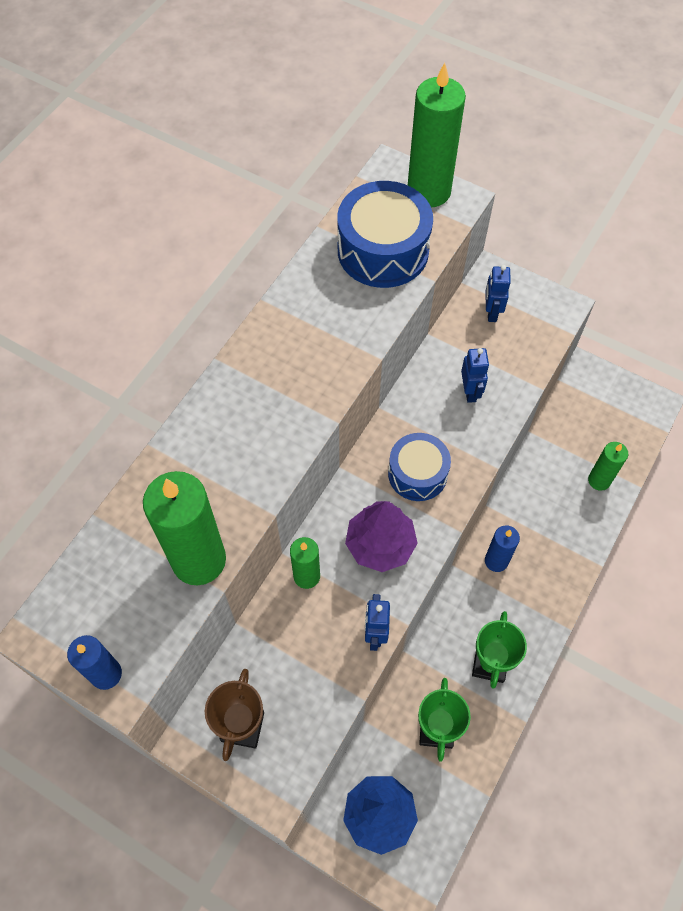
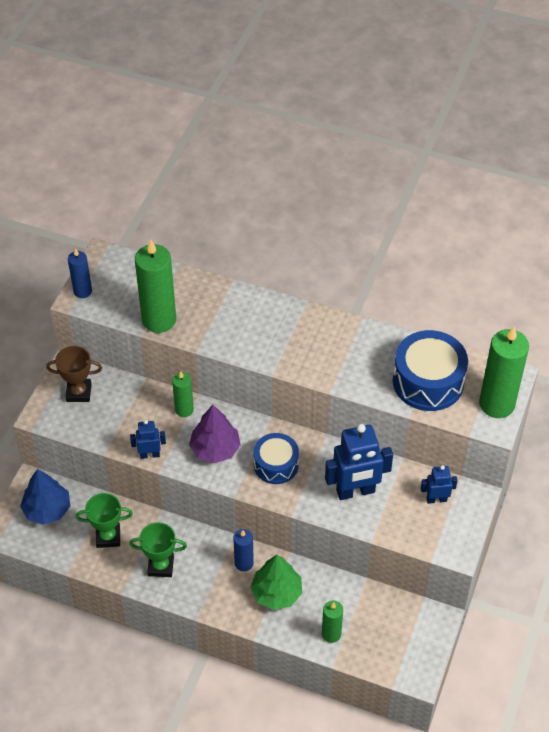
camera: 80 degrees right, 10 degrees down
blue robot [461,348,489,403] -> blue robot [325,424,393,500], size x1.88
none -> green tree [251,555,302,610]

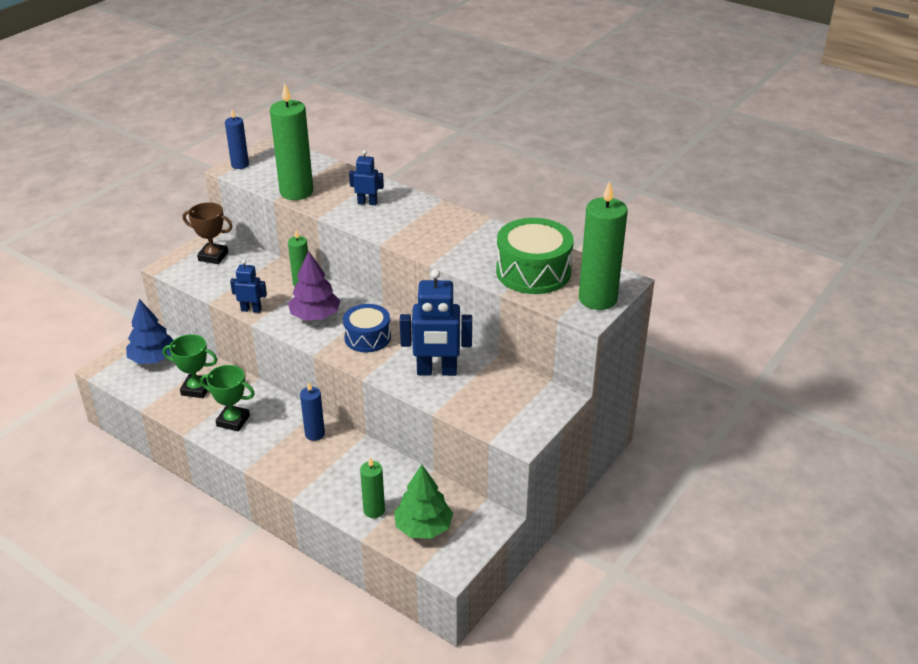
camera: 15 degrees right, 15 degrees down
green tree [251,555,302,610] -> green tree moved to [394,464,453,539]
blue drum [393,330,468,411] -> green drum [496,218,574,294]
blue robot [421,465,458,504] -> blue robot moved to [349,150,384,205]

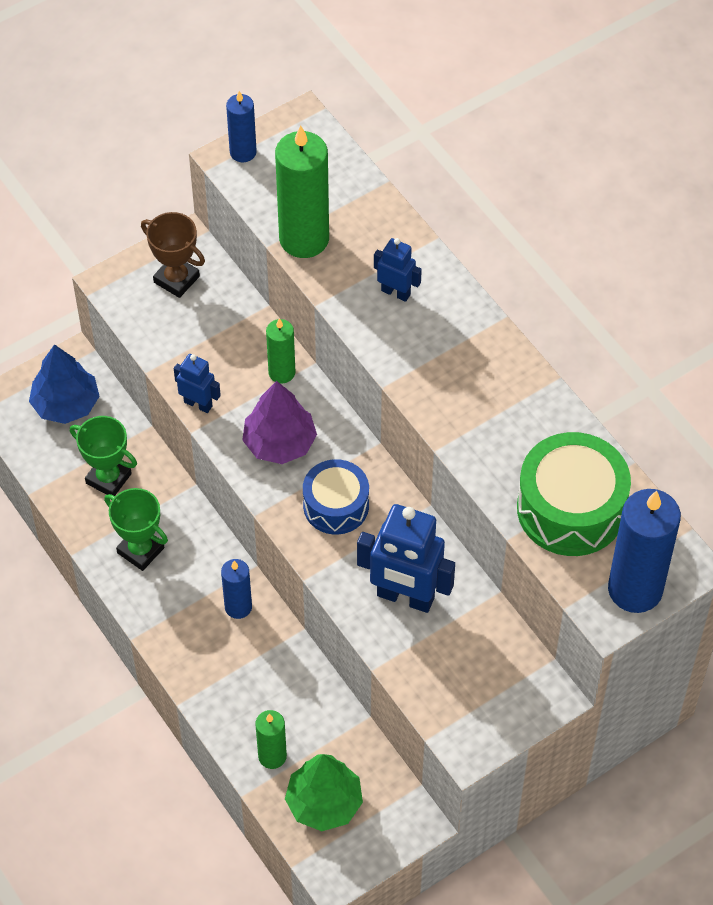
camera: 20 degrees right, 20 degrees up
green candle [579,181,628,310] -> blue candle [608,489,681,613]

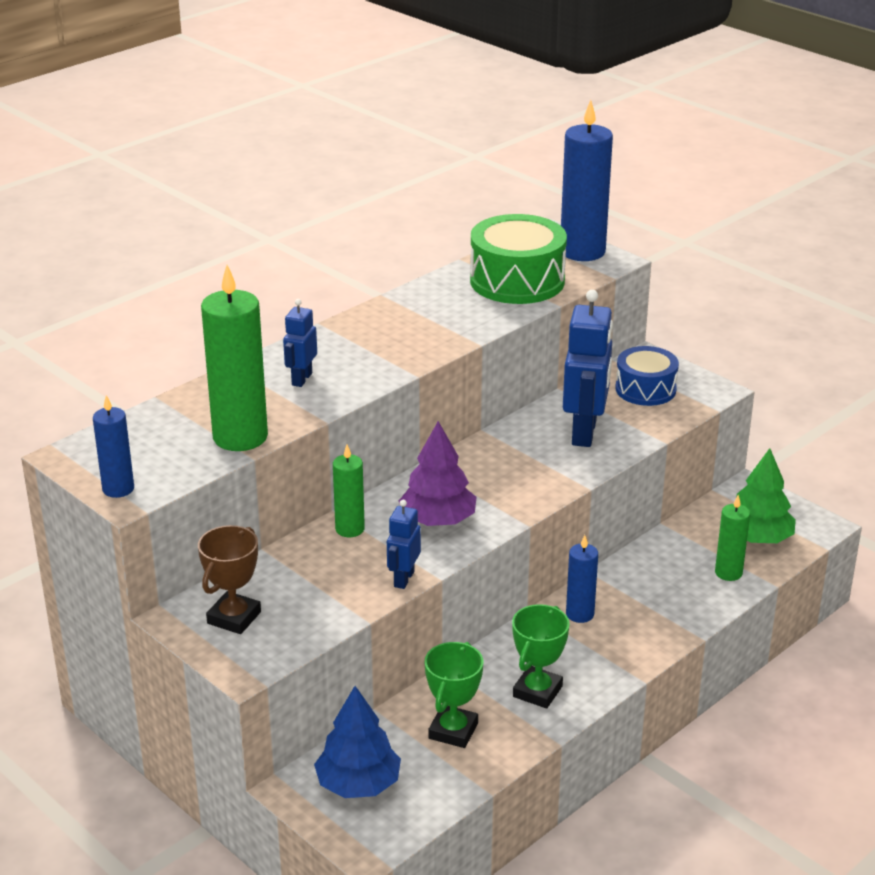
camera: 100 degrees left, 25 degrees down
blue drum [303,459,369,535] -> blue drum moved to [615,346,679,406]

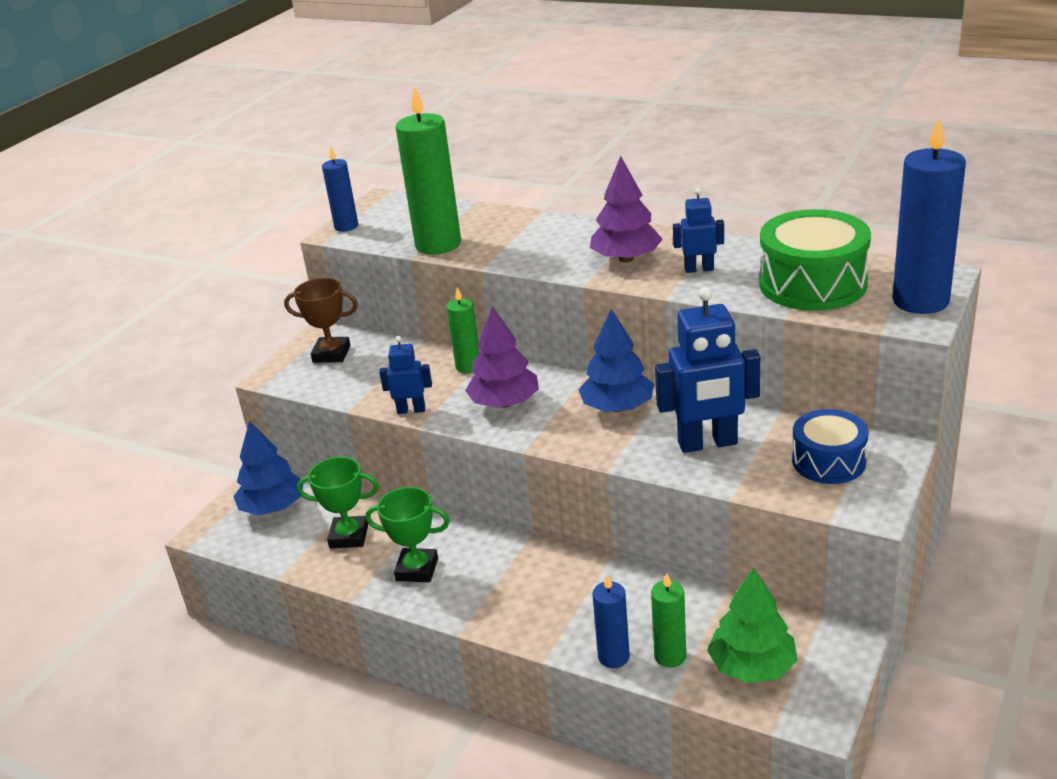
camera: 75 degrees right, 0 degrees up
blue robot [283,299,317,387] -> blue robot moved to [673,188,724,273]
blue candle [566,535,598,623] -> blue candle moved to [592,574,630,668]
none -> blue tree [578,309,654,412]
none -> purple tree [590,156,663,262]

